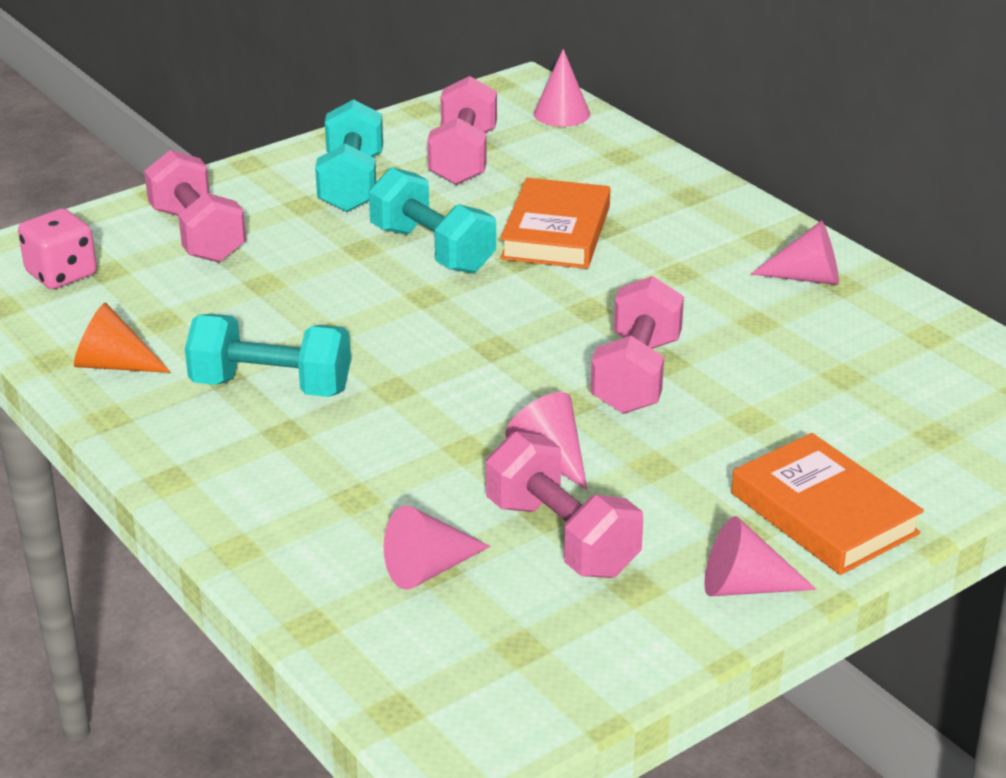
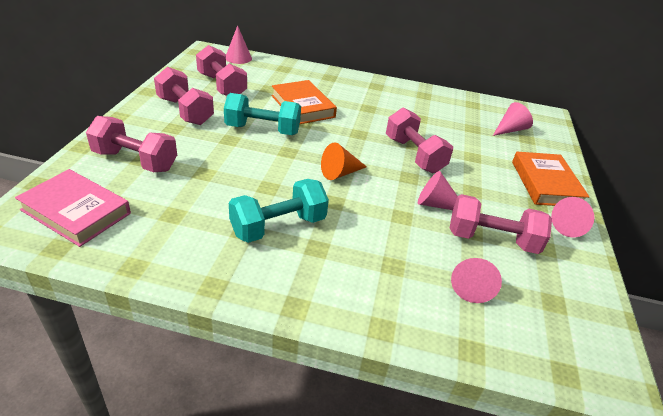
camera: 45 degrees left, 5 degrees up
pink dice [18,209,97,289] -> pink book [15,169,131,247]
orange cone [74,303,171,373] -> orange cone moved to [321,142,367,180]
turquoise dumbbell [315,99,383,212] -> pink dumbbell [154,67,214,125]
orange book [731,433,924,575] -> orange book turned 75 degrees clockwise [512,152,589,206]
pink cone [751,221,839,285] -> pink cone moved to [493,102,533,136]

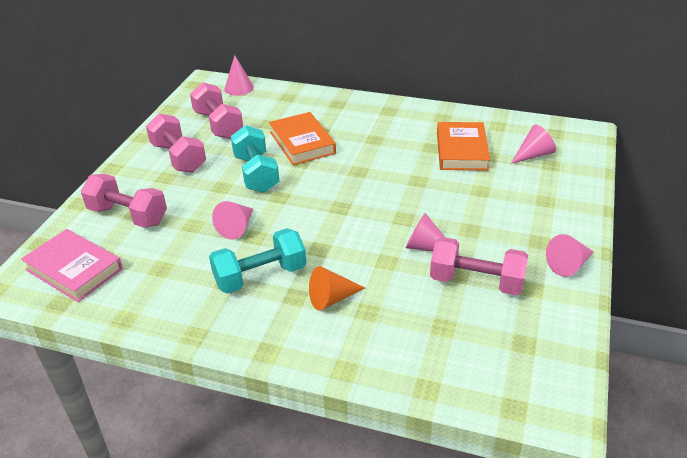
camera: 10 degrees right, 0 degrees up
turquoise dumbbell [224,93,301,135] -> turquoise dumbbell turned 60 degrees clockwise [231,125,280,193]
orange cone [321,142,367,180] -> orange cone moved to [309,266,365,310]
pink dumbbell [386,107,453,173] -> none
pink cone [451,258,502,303] -> pink cone moved to [212,201,253,239]
orange book [512,152,589,206] -> orange book moved to [437,122,490,171]

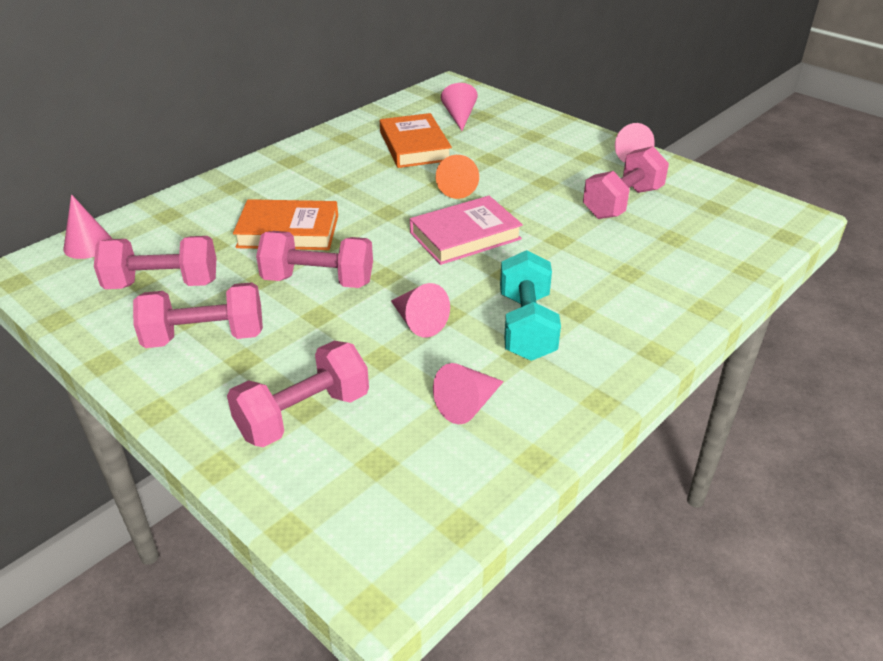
camera: 65 degrees left, 0 degrees up
pink book [21,229,123,302] -> pink book moved to [410,196,523,265]
turquoise dumbbell [231,125,280,193] -> pink dumbbell [256,231,373,288]
orange cone [309,266,365,310] -> orange cone moved to [436,155,479,199]
pink cone [405,213,459,255] -> pink cone moved to [433,363,504,424]
orange book [437,122,490,171] -> orange book turned 45 degrees clockwise [380,113,452,168]

